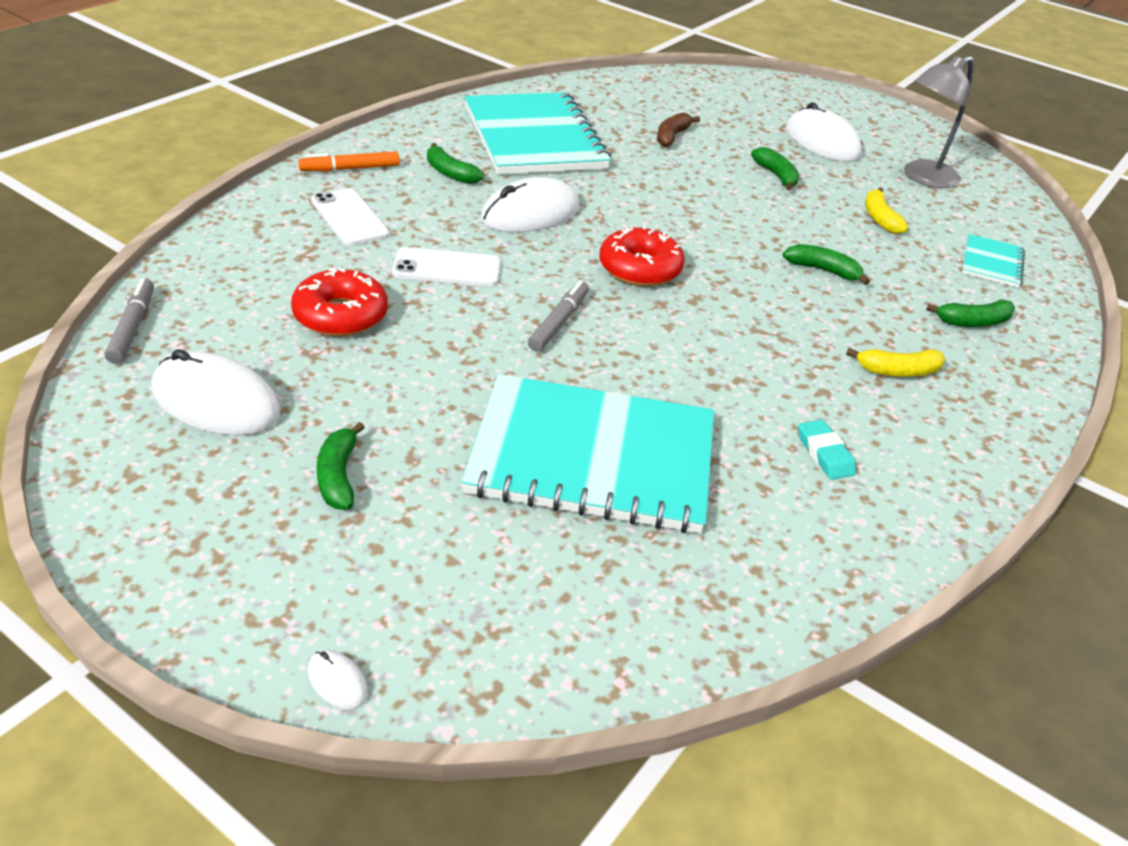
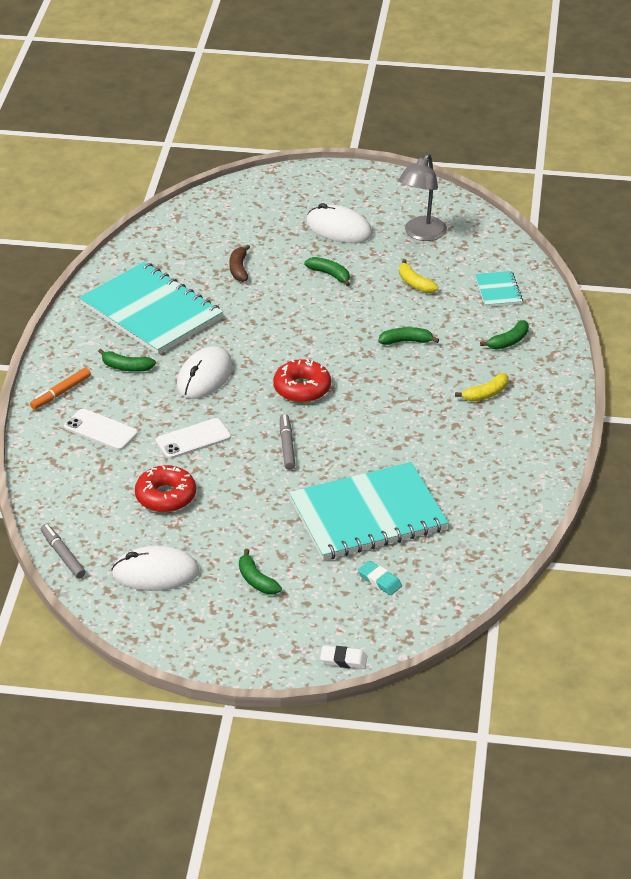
camera: 25 degrees left, 0 degrees up
white mouse [308,650,368,710] -> white eraser [320,646,367,669]
turquoise eraser [798,420,856,480] -> turquoise eraser moved to [358,561,402,595]

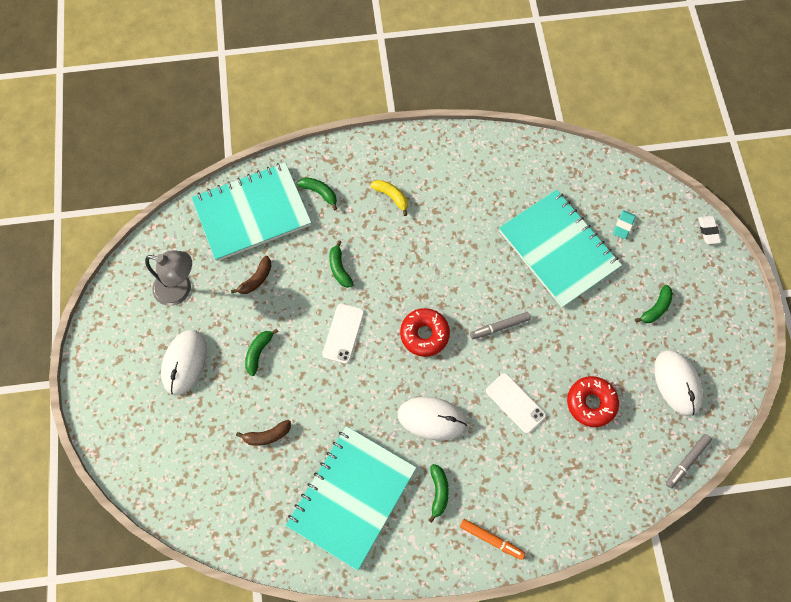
camera: 105 degrees left, 30 degrees up
white phone [64,409,138,450] -> white phone moved to [322,304,364,364]
yellow banana [399,259,438,293] -> brown banana [231,256,272,294]
turquoise notebook [475,271,523,307] -> turquoise notebook [191,162,311,261], size x2.27

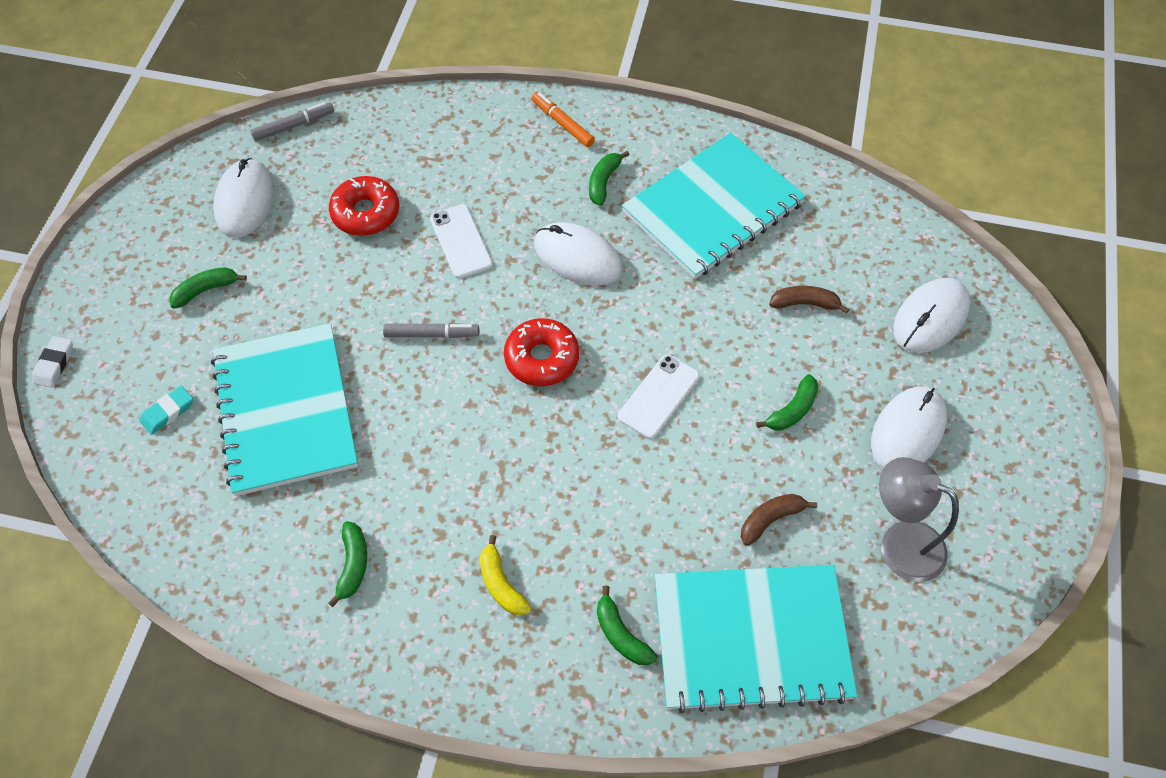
camera: 160 degrees left, 10 degrees down
green banana [329,240,354,288] -> green banana moved to [328,521,367,607]
none -> white mouse [893,278,970,353]

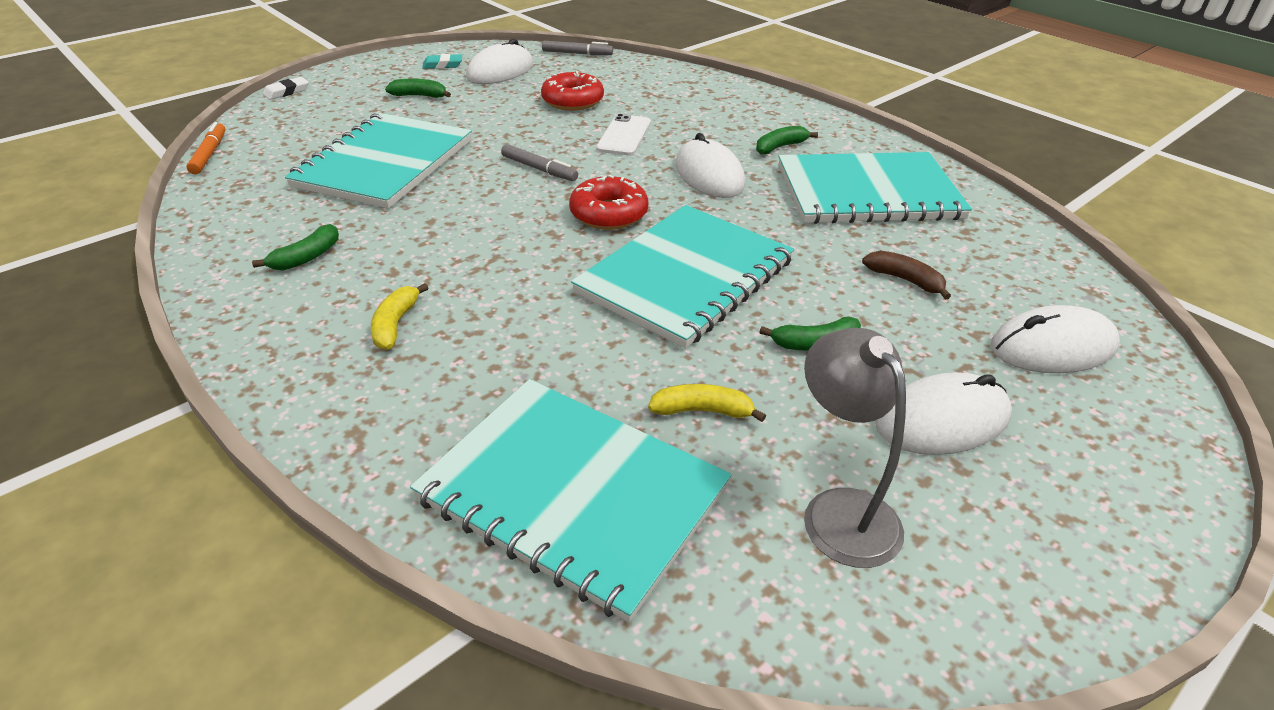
camera: 35 degrees right, 20 degrees down
turquoise eraser [140,386,193,435] -> turquoise eraser moved to [422,54,462,69]
orange marker [532,92,595,147] -> orange marker moved to [187,122,226,174]
green banana [597,586,657,665] -> none
white phone [618,354,699,439] -> turquoise notebook [571,205,794,348]
brown banana [741,494,817,546] -> yellow banana [648,384,766,422]

